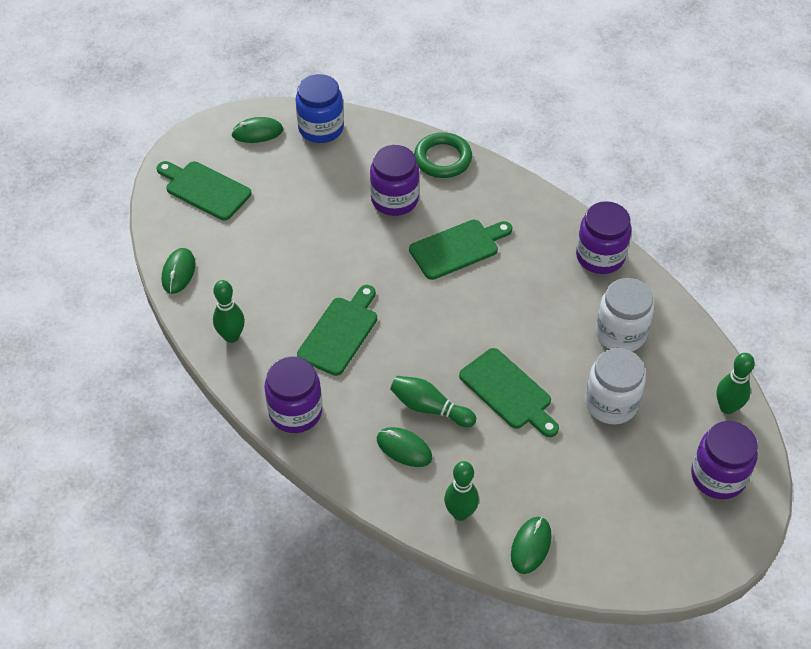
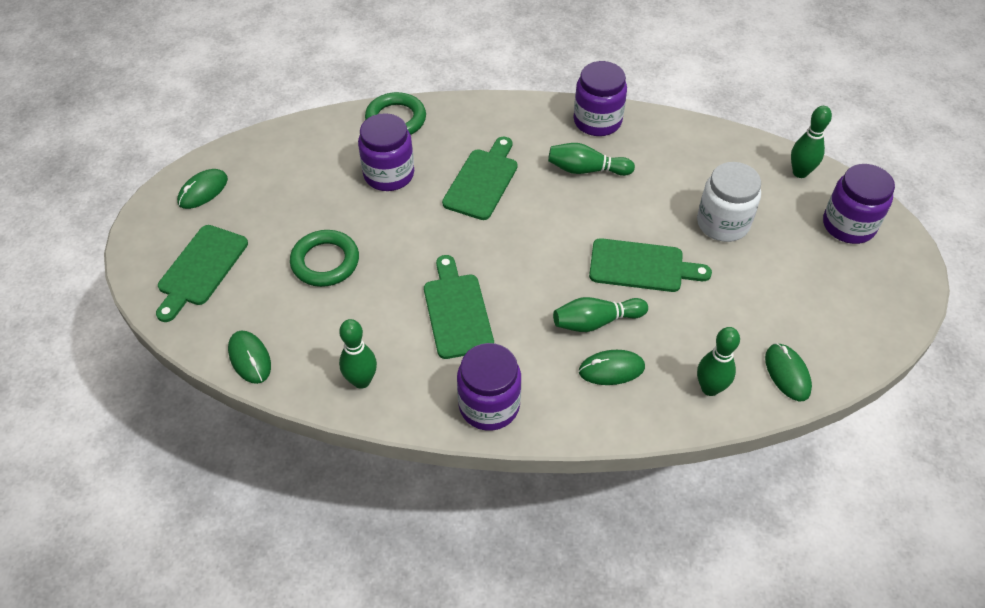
camera: 40 degrees left, 0 degrees up
green cutting board [156,161,252,220] -> green cutting board turned 60 degrees counterclockwise [156,225,248,322]
blue jar [296,74,344,143] -> none
white jar [596,278,654,351] -> none
none -> green ring [290,230,359,287]
none -> green bowling pin [548,143,635,176]

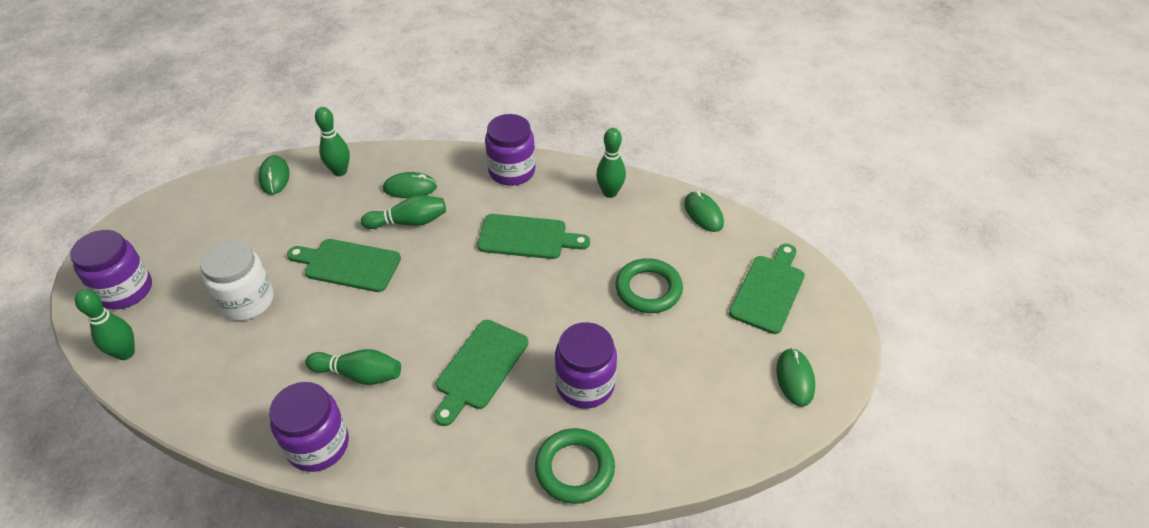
camera: 175 degrees left, 5 degrees down
green mouse [177,169,228,209] -> green mouse turned 45 degrees counterclockwise [776,348,815,407]
green cutting board [424,255,494,359] -> green cutting board turned 75 degrees counterclockwise [477,214,590,259]

